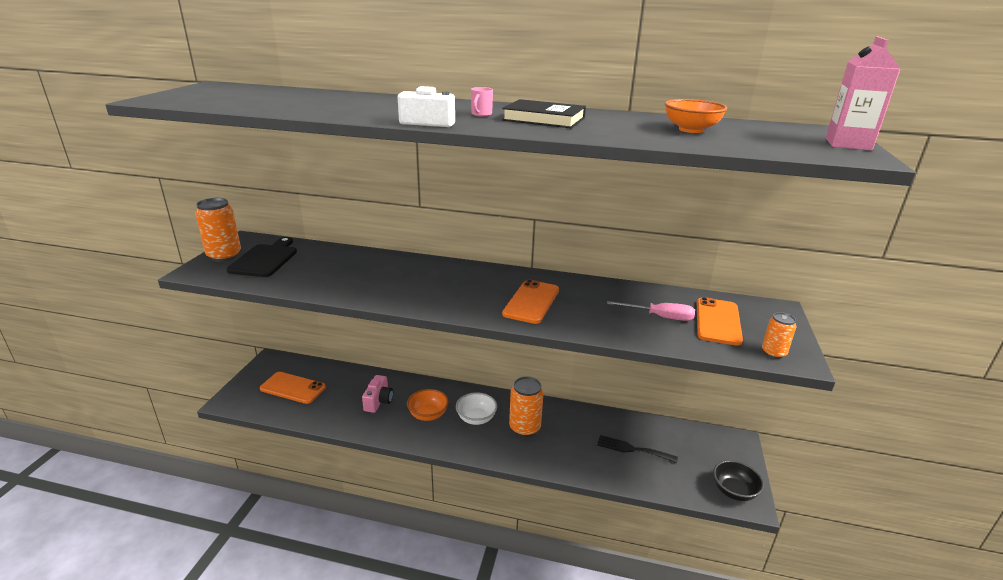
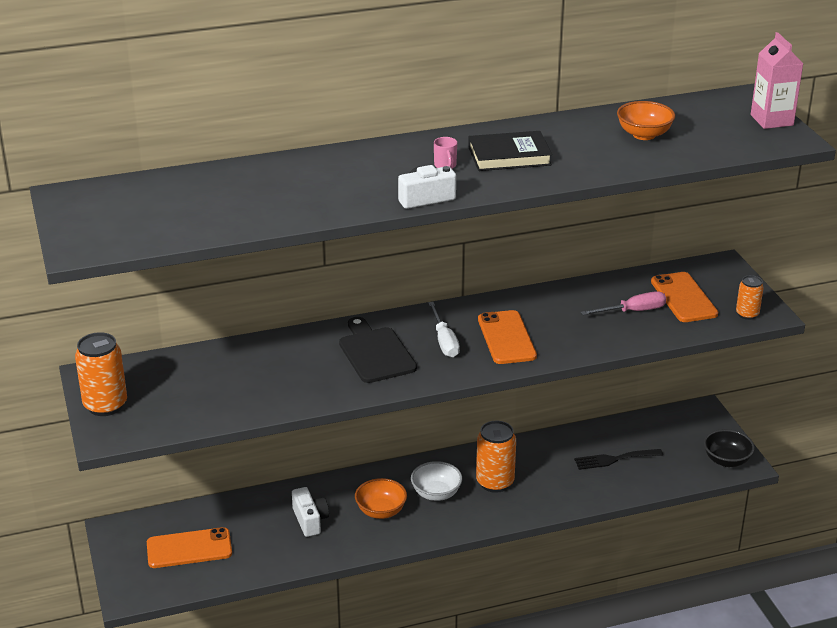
camera: 30 degrees left, 5 degrees up
black cutting board [226,237,297,277] -> black cutting board moved to [339,317,417,383]
pink camera [362,375,393,413] -> white camera [292,487,329,537]
none -> white screwdriver [428,302,460,357]

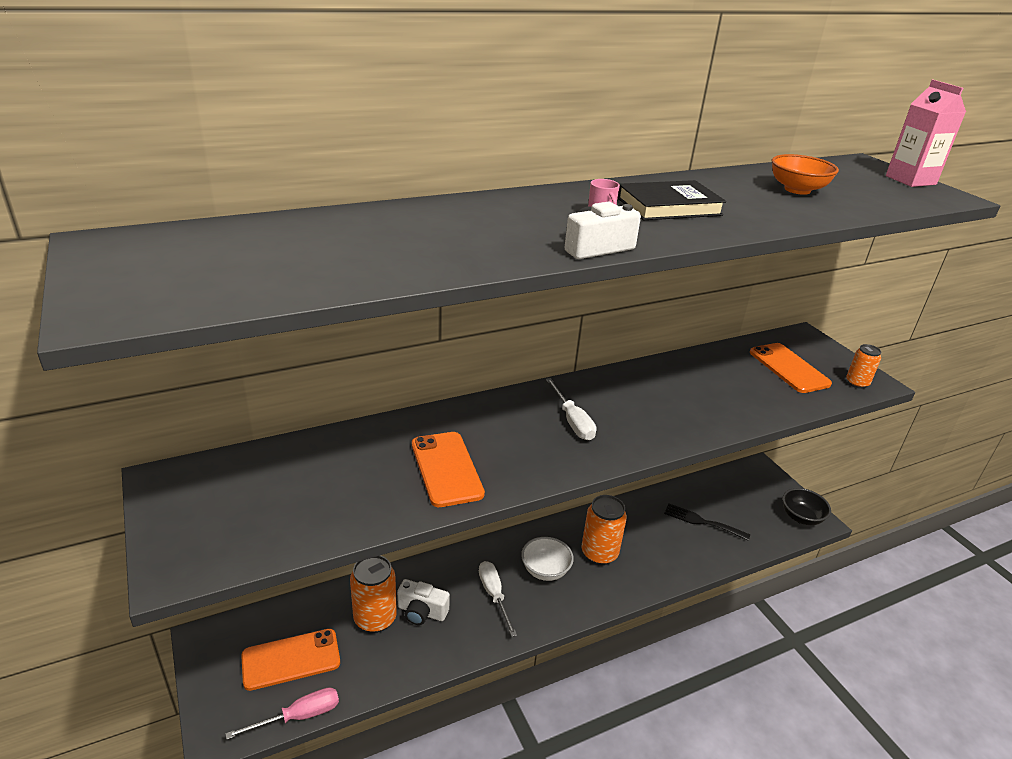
camera: 10 degrees left, 0 degrees up
orange can [75,332,127,416] -> orange can moved to [350,555,397,633]
white camera [292,487,329,537] -> white camera turned 135 degrees clockwise [397,579,450,625]
black cutting board [339,317,417,383] -> none
orange bowl [355,478,407,519] -> white screwdriver [479,561,517,637]
orange phone [478,310,537,364] -> orange phone moved to [412,432,485,507]
black fork [574,449,663,470] -> black fork turned 45 degrees clockwise [664,504,750,541]
pink screwdriver [580,291,666,315] -> pink screwdriver moved to [225,687,339,740]

